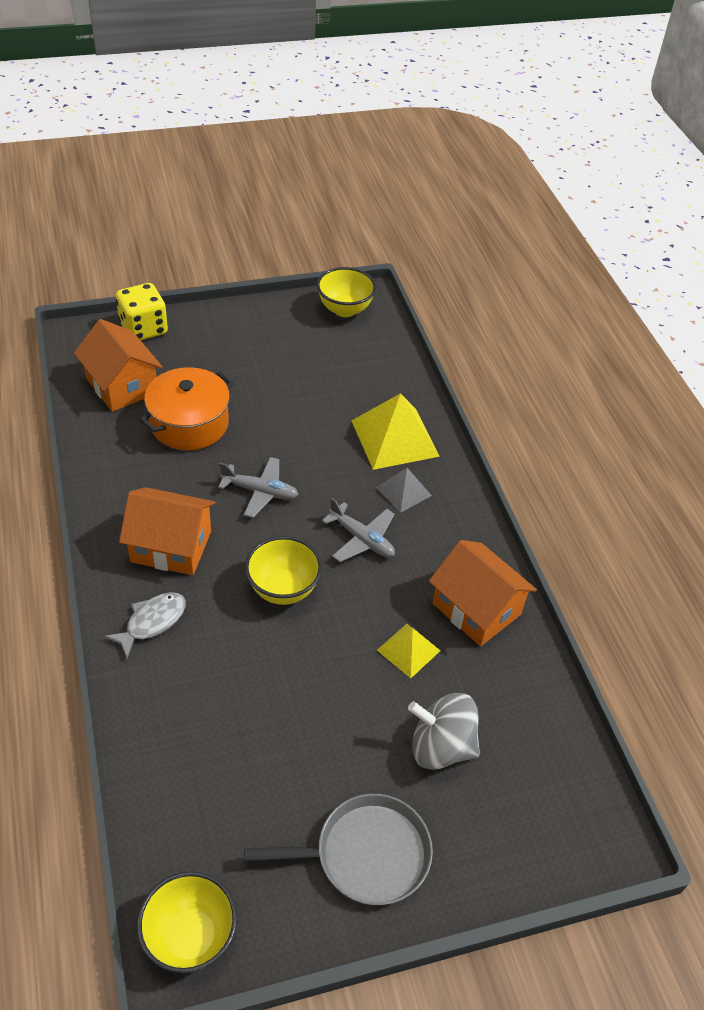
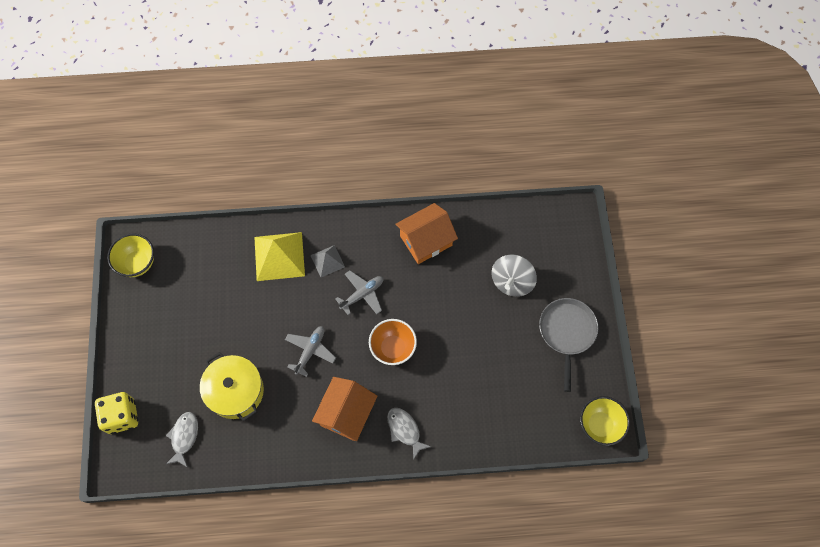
camera: 75 degrees left, 20 degrees up
orange house [74,319,163,412] -> grey fish [166,412,198,468]
orange pot [140,367,233,450] -> yellow pot [200,352,264,421]
yellow bowl [245,536,322,605] -> orange bowl [369,319,417,365]
yellow pyramid [377,624,440,678] -> none

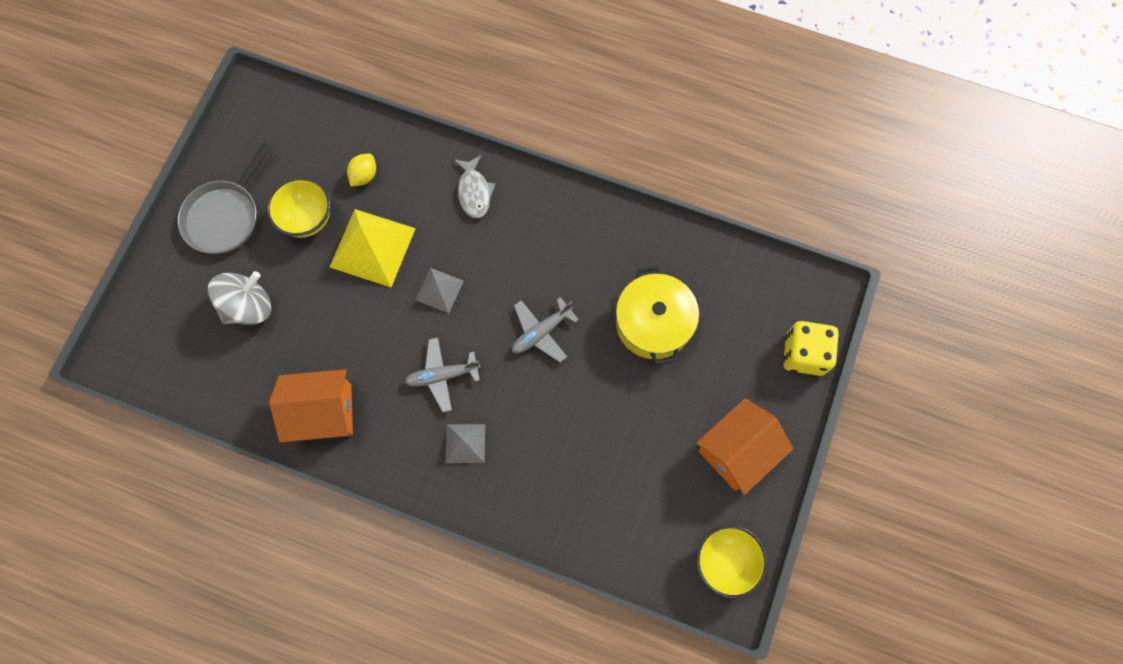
camera: 155 degrees left, 5 degrees up
grey fish [166,412,198,468] -> none
yellow pyramid [254,232,305,281] -> yellow pyramid moved to [330,209,416,287]
orange house [312,377,377,441] -> orange house moved to [696,398,793,495]
orange bowl [369,319,417,365] -> grey pyramid [415,268,464,313]
yellow bowl [580,396,630,446] -> yellow bowl moved to [266,177,331,238]
none -> yellow lemon [347,154,376,186]

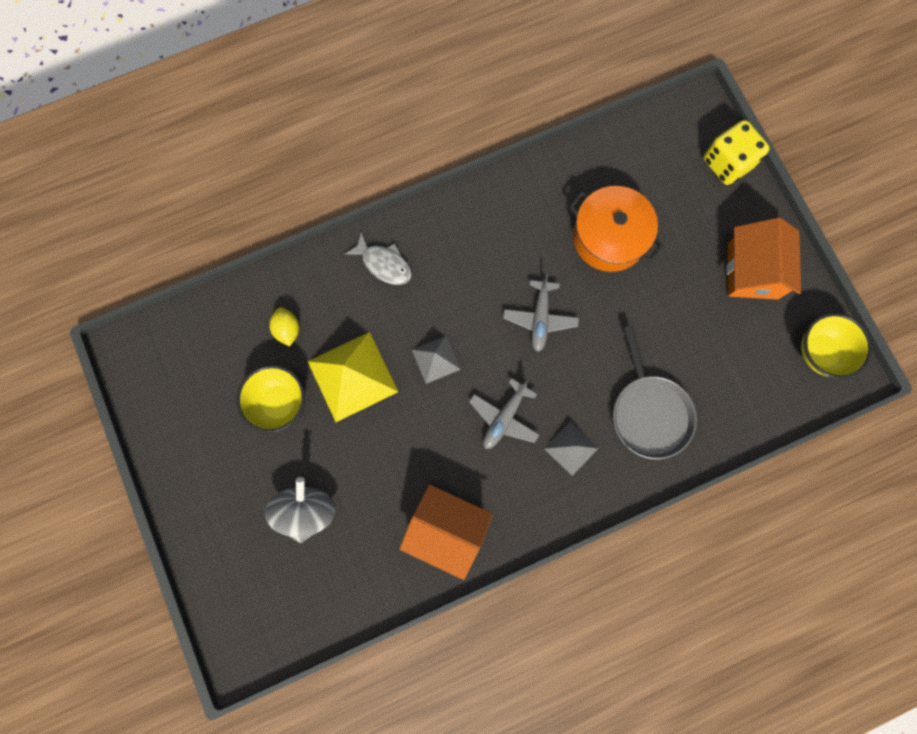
camera: 45 degrees left, 5 degrees up
grey pan [177,142,272,254] -> grey pan moved to [613,325,697,459]
orange house [269,369,353,442] -> orange house turned 75 degrees clockwise [399,484,493,580]
yellow pot [616,266,699,365] -> orange pot [569,186,663,272]

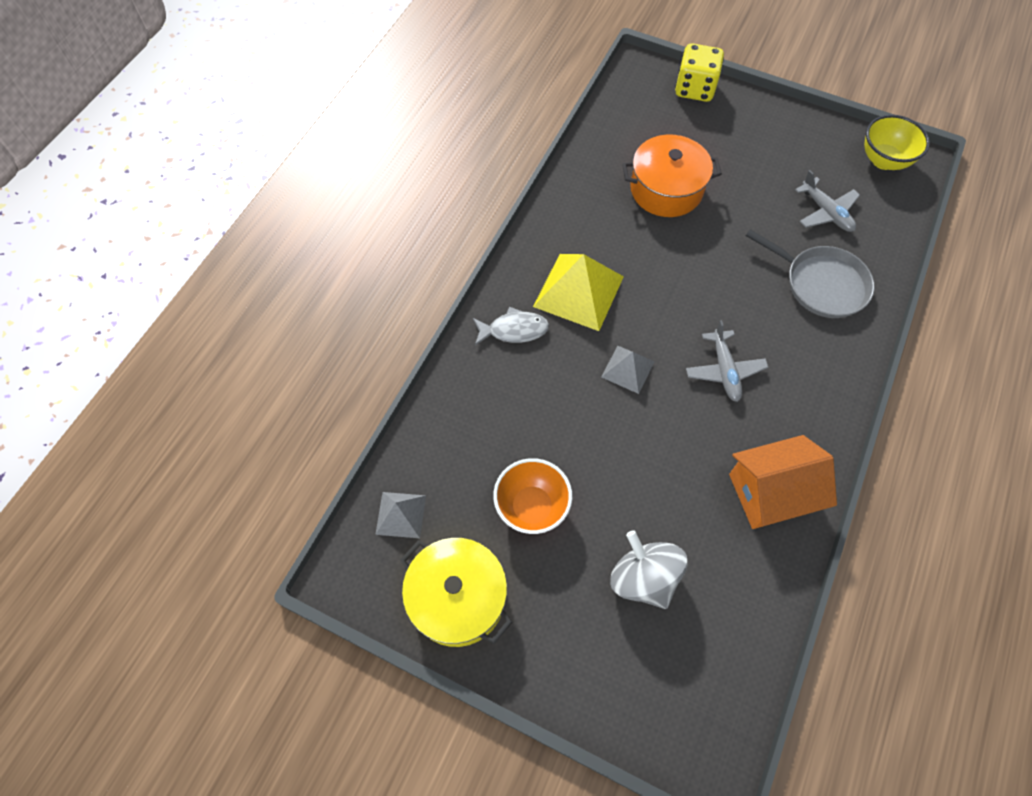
camera: 40 degrees left, 15 degrees down
yellow bowl [237,365,305,433] -> orange bowl [493,458,572,534]
yellow lemon [269,307,299,347] -> none
yellow pyramid [307,332,398,422] -> yellow pyramid moved to [533,254,624,331]
grey plane [503,274,579,352] -> grey plane moved to [795,170,860,232]
grey pyramid [544,422,599,476] -> grey pyramid moved to [375,492,426,538]
orange house [727,217,801,300] -> none
none -> yellow pot [400,538,512,647]

